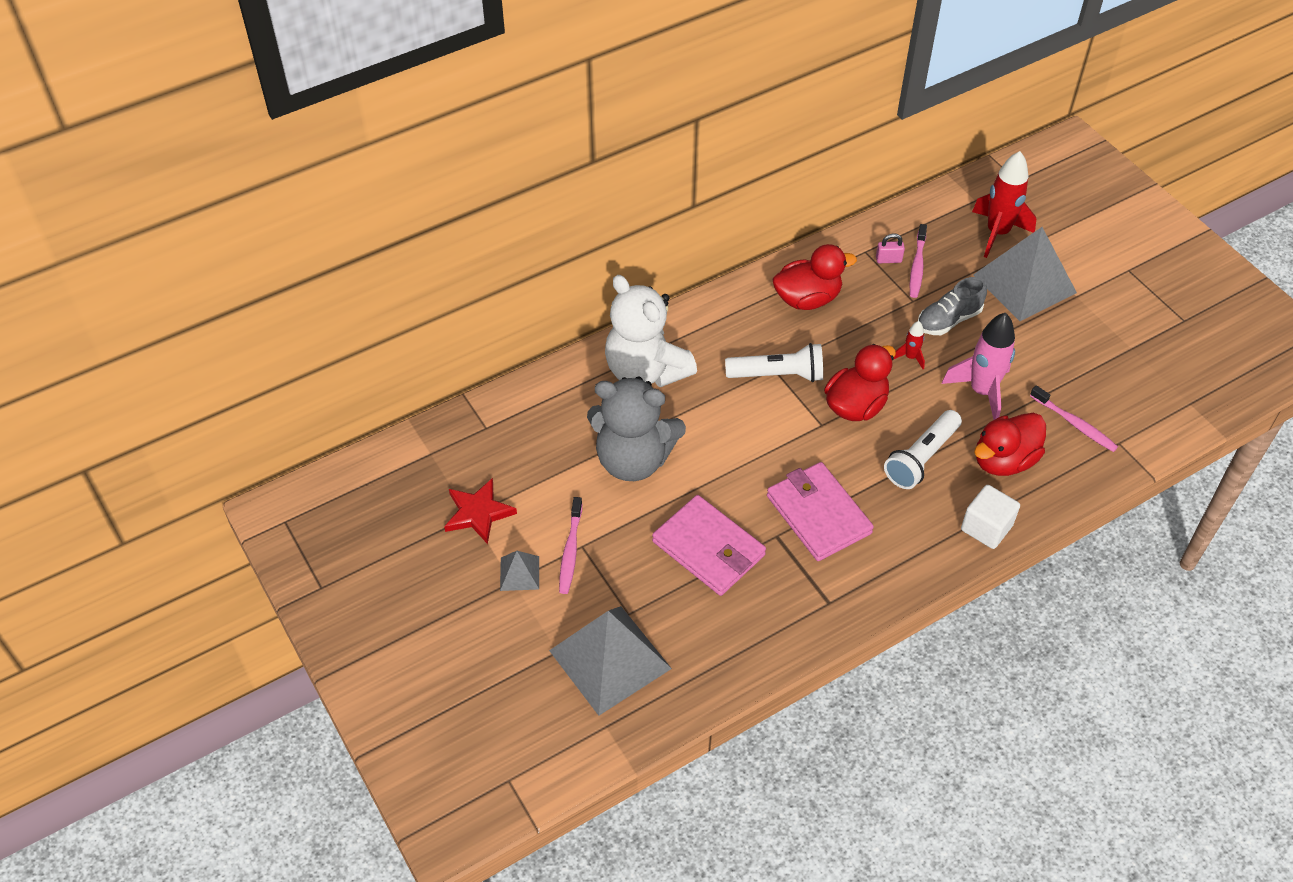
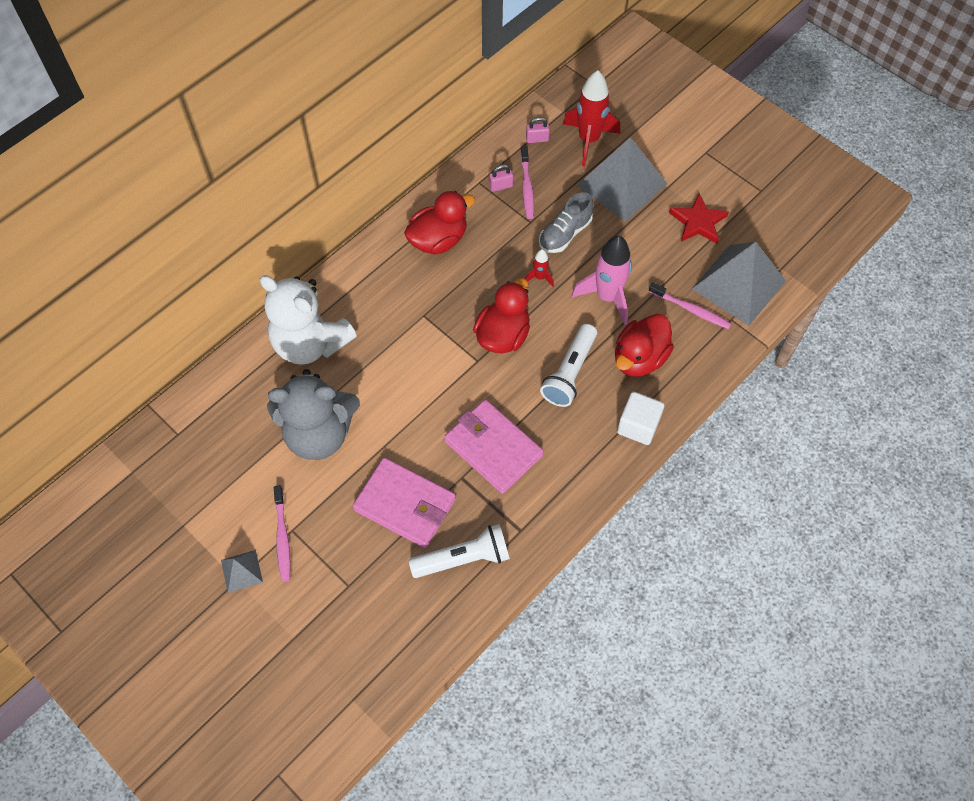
camera: 15 degrees left, 10 degrees up
red star [444,478,517,544] -> red star moved to [669,194,729,244]
grey pyramid [549,606,672,716] -> grey pyramid moved to [692,241,786,326]
white flashlight [725,343,823,382] -> white flashlight moved to [408,524,510,578]
none -> pink padlock [526,117,550,143]

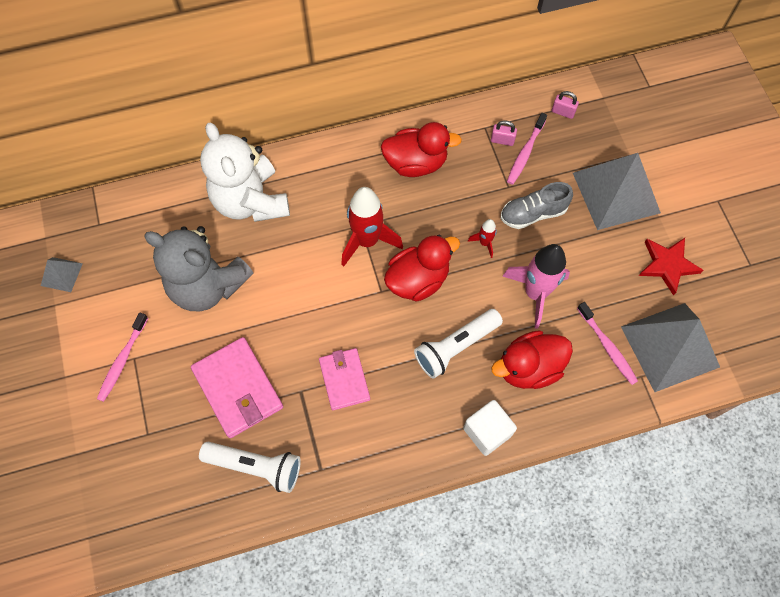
camera: 30 degrees right, 5 degrees up
grey pyramid [221,550,263,593] -> grey pyramid moved to [41,257,83,292]
pink wallet [444,399,544,494] -> pink wallet [319,348,370,410], size x0.66
red rocket [563,70,620,166] -> red rocket moved to [341,187,403,267]

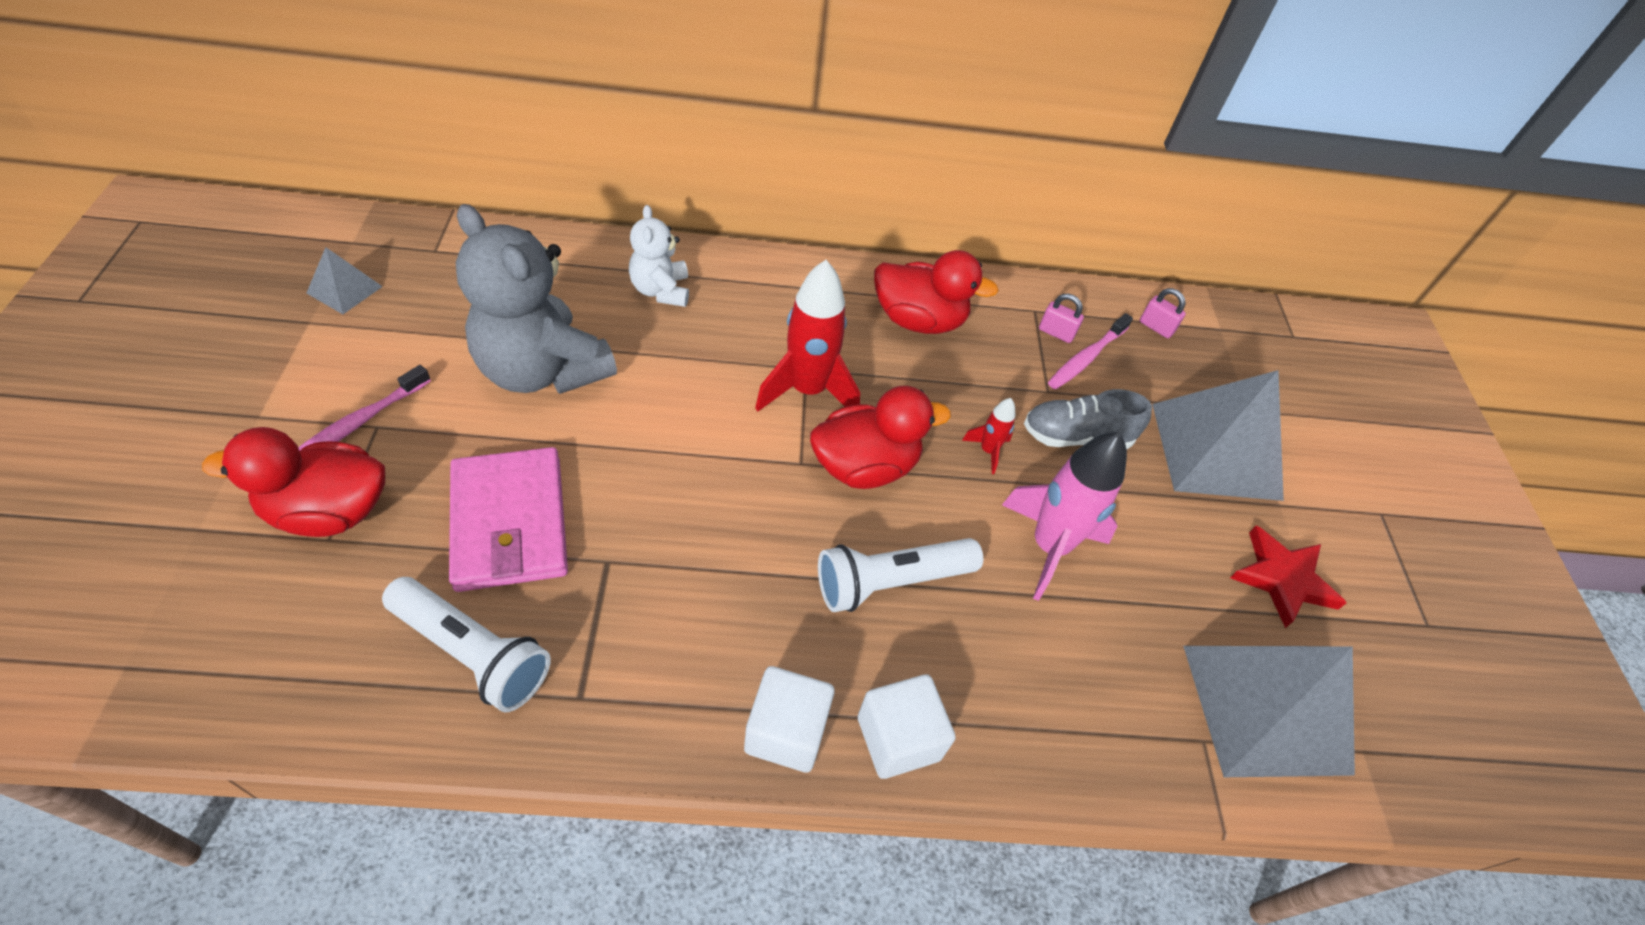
camera: 10 degrees right, 15 degrees down
white teddy bear [200,123,290,222] -> white teddy bear [629,205,689,307], size x0.53
pink wallet [319,348,370,410] -> none
red duck [491,330,573,389] -> red duck moved to [202,427,385,537]
pink toothbrush [577,302,638,385] -> none
none -> white cube [744,666,835,773]

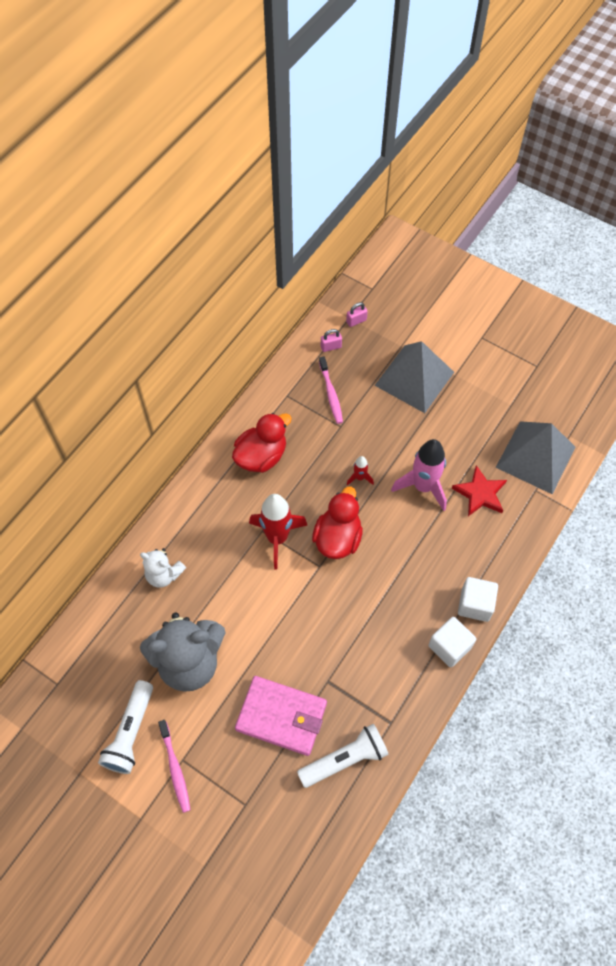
camera: 50 degrees left, 10 degrees up
red duck [202,427,385,537] -> none
grey pyramid [307,247,383,314] -> none
white flashlight [818,538,983,612] -> white flashlight moved to [98,680,153,774]
grey shoe [1024,389,1152,449] -> none
pink padlock [1039,294,1084,343] -> pink padlock moved to [346,302,368,327]
red star [1230,525,1347,628] -> red star moved to [452,465,507,516]

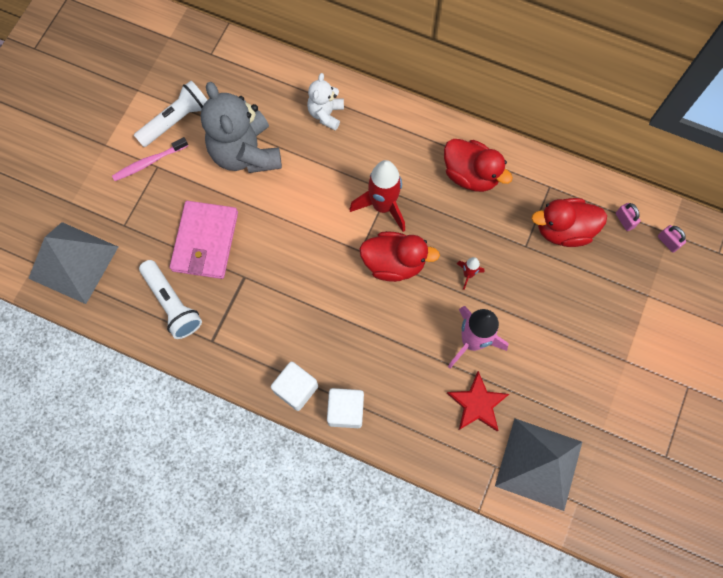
camera: 80 degrees right, 10 degrees up
white flashlight [98,680,153,774] -> white flashlight turned 135 degrees clockwise [134,81,207,147]
pink toothbrush [319,357,343,424] -> red duck [531,198,607,247]
grey pyramid [374,341,454,413] -> grey pyramid moved to [28,222,118,304]

